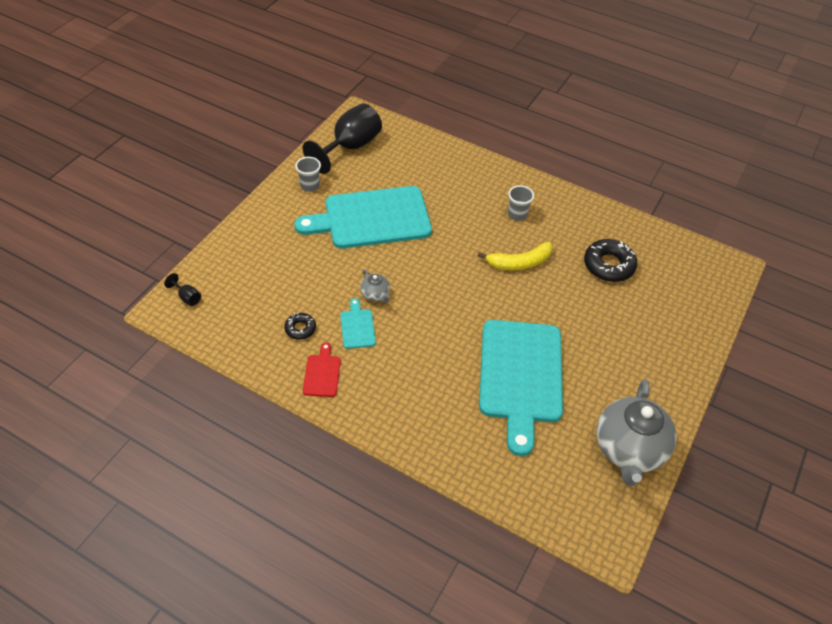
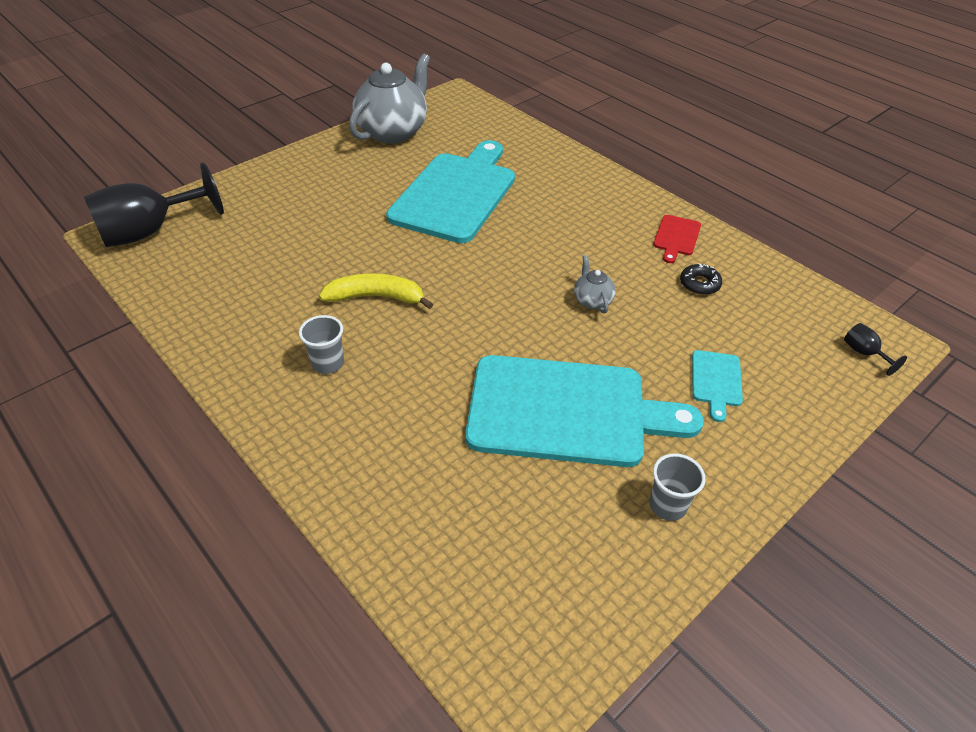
camera: 160 degrees left, 5 degrees down
black goblet [303,103,382,174] -> black goblet moved to [84,163,224,247]
turquoise cutting board [340,298,376,349] -> turquoise cutting board moved to [692,350,743,422]
black donut [584,239,637,282] -> none

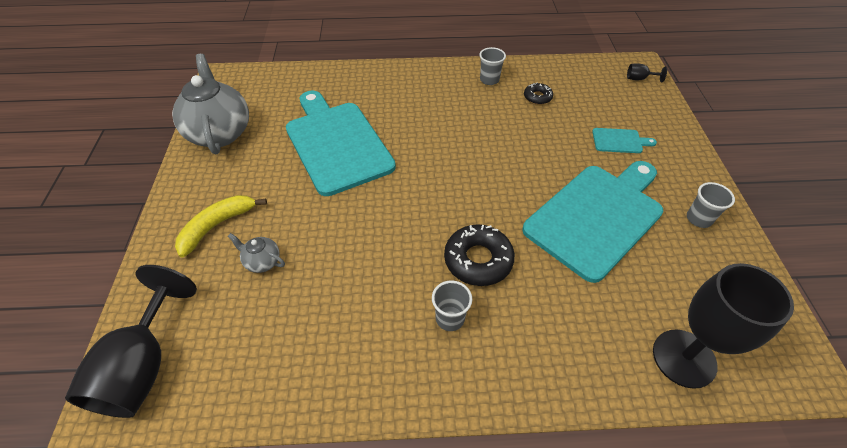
camera: 50 degrees left, 5 degrees up
yellow banana [319,273,433,309] -> yellow banana moved to [175,195,267,257]
grey teapot [574,255,616,314] -> grey teapot moved to [228,233,285,273]
red cutting board [653,215,701,263] -> grey cup [479,47,506,85]
turquoise cutting board [692,350,743,422] -> turquoise cutting board turned 45 degrees counterclockwise [592,128,657,153]
none -> black donut [444,225,515,286]
none -> black goblet [653,263,794,389]

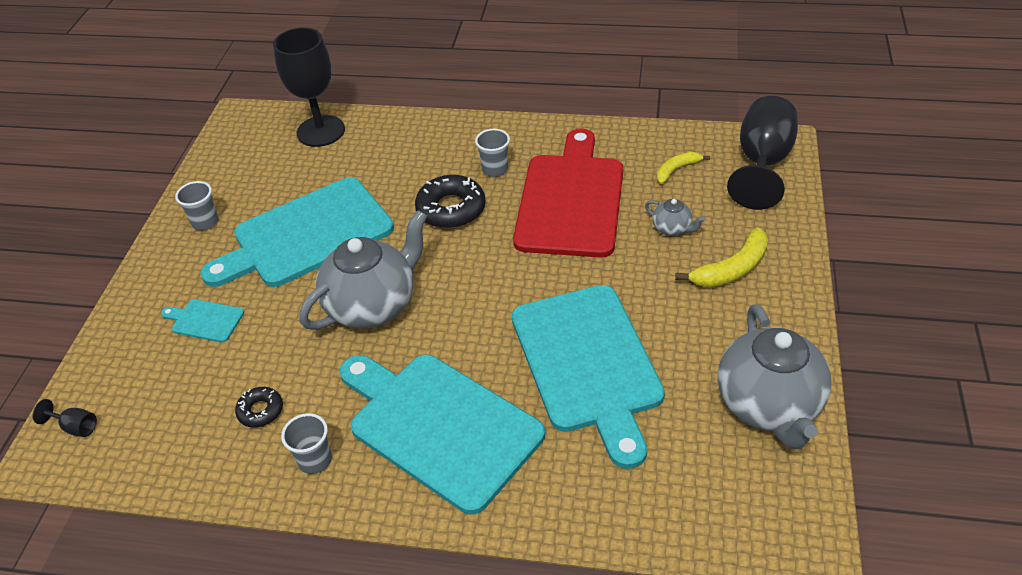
camera: 165 degrees left, 5 degrees down
none -> grey teapot [299,210,427,330]
none -> turquoise cutting board [339,355,545,515]
none -> red cutting board [513,128,623,258]
none -> yellow banana [657,152,710,184]

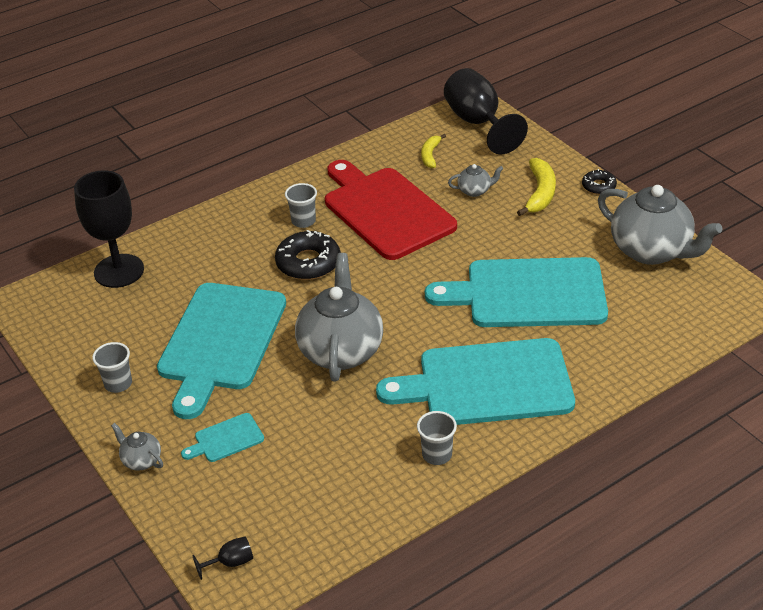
camera: 45 degrees left, 5 degrees down
black donut [235,387,283,428] -> black donut moved to [582,169,617,195]
turquoise cutting board [512,285,665,469] -> turquoise cutting board turned 150 degrees clockwise [425,257,608,327]
none -> grey teapot [111,423,163,471]

